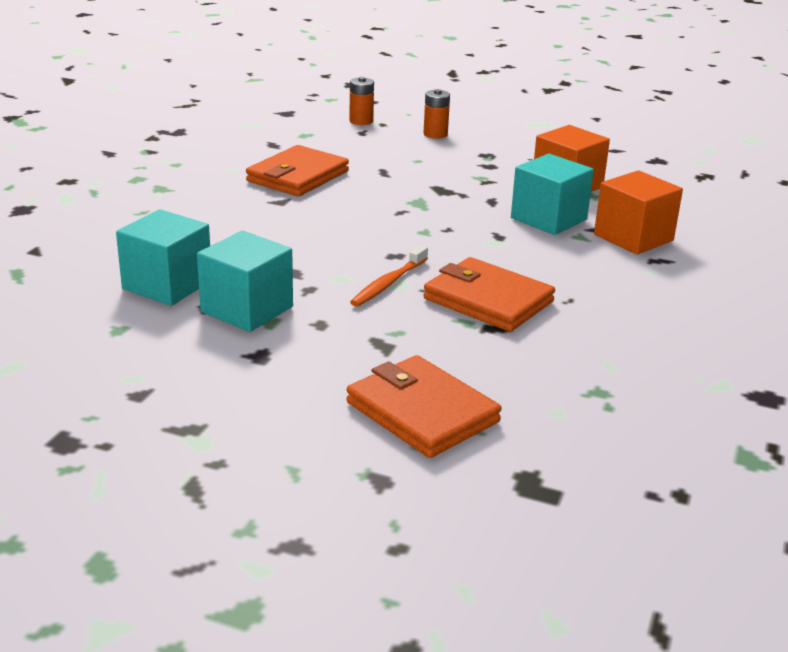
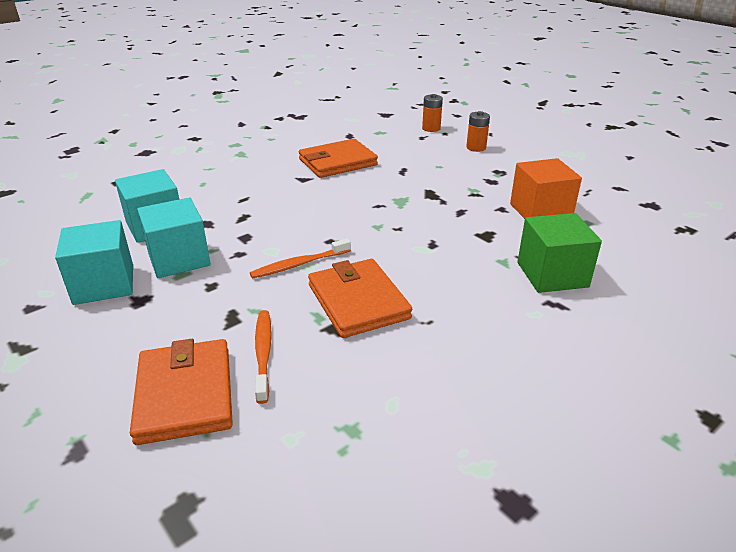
camera: 30 degrees right, 5 degrees up
turquoise cube [511,154,594,235] -> turquoise cube moved to [55,220,133,305]
orange cube [594,170,683,255] -> green cube [517,213,602,293]
none -> orange toothbrush [255,310,272,404]

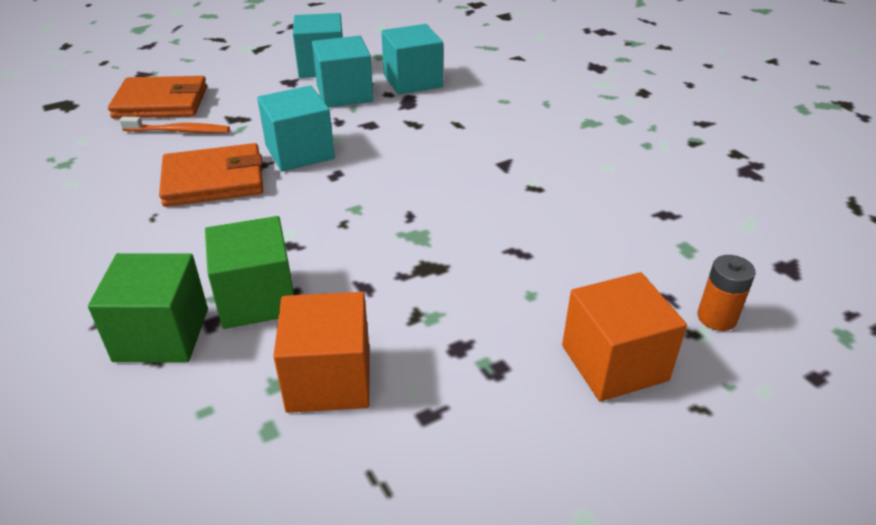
camera: 100 degrees right, 5 degrees up
orange toothbrush [250,238,351,279] -> turquoise cube [257,86,335,172]
orange wallet [299,139,378,178] -> none
orange battery [466,111,490,152] -> orange cube [562,272,687,401]
none -> green cube [205,216,294,329]

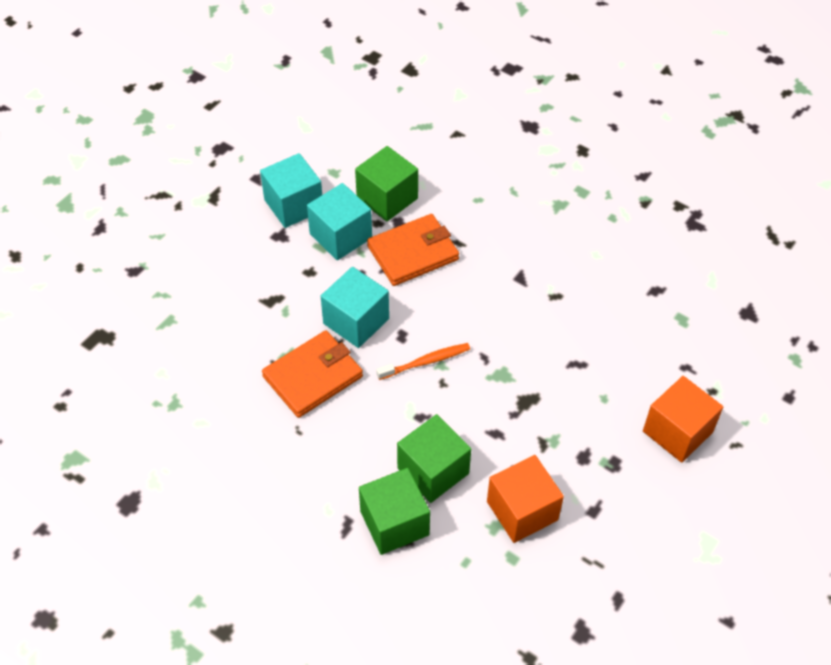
camera: 25 degrees left, 15 degrees up
orange wallet [108,76,207,119] -> orange wallet moved to [367,214,459,286]
orange toothbrush [120,117,230,133] -> orange toothbrush moved to [376,343,470,380]
turquoise cube [381,24,443,95] -> green cube [355,146,418,221]
orange battery [697,255,756,331] -> none

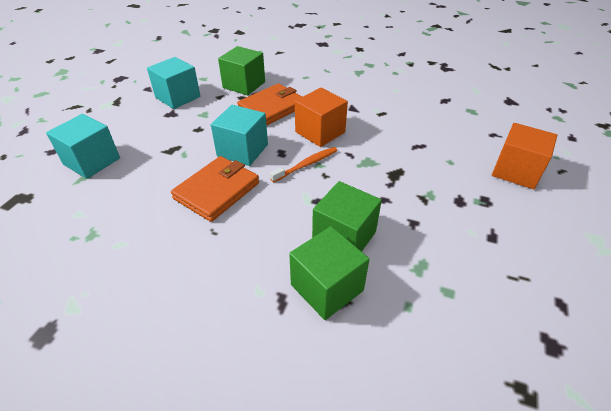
camera: 15 degrees left, 10 degrees down
turquoise cube [307,183,372,260] -> turquoise cube moved to [46,114,120,179]
orange cube [487,455,564,543] -> orange cube moved to [295,88,348,147]

